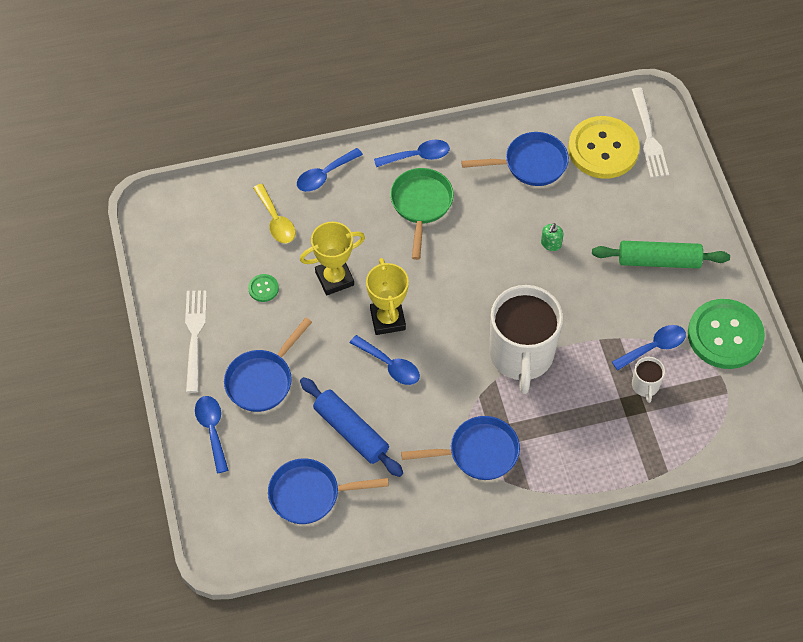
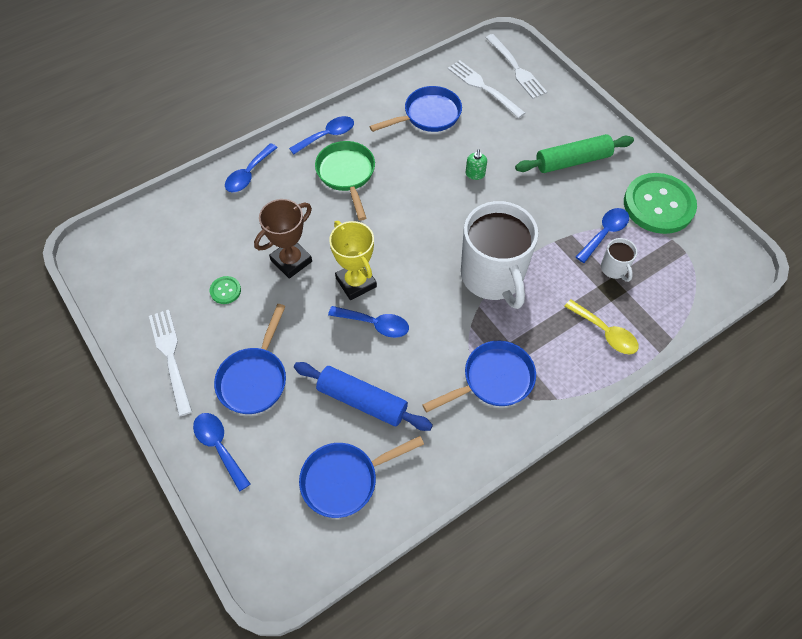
camera: 20 degrees left, 0 degrees up
yellow spoon [253,184,296,243] -> yellow spoon moved to [564,299,639,354]
yellow trophy [300,222,365,295] -> brown trophy [254,199,312,279]
yellow button [568,116,640,179] -> white fork [448,60,525,118]

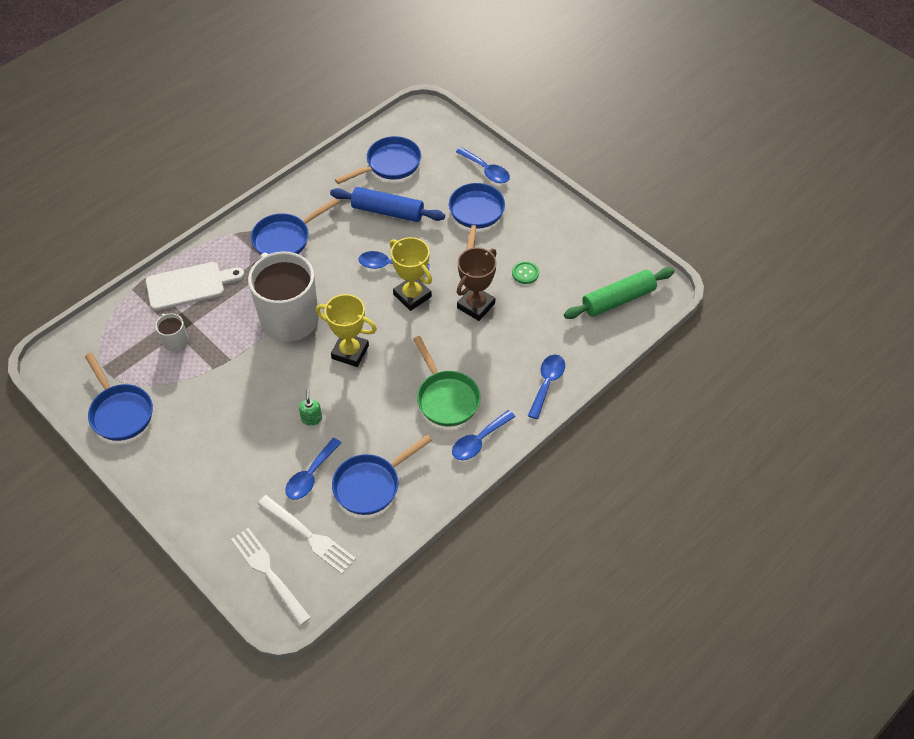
camera: 170 degrees right, 5 degrees down
white fork [149,310,192,416] -> none
green rolling pin [515,134,634,173] -> green rolling pin moved to [564,267,674,319]
yellow spoon [564,299,639,354] -> white cutting board [146,262,244,311]
blue spoon [576,208,629,263] -> blue spoon moved to [285,438,341,500]
green button [624,173,697,234] -> blue pan [85,353,153,441]
none -> yellow trophy [316,294,377,367]

